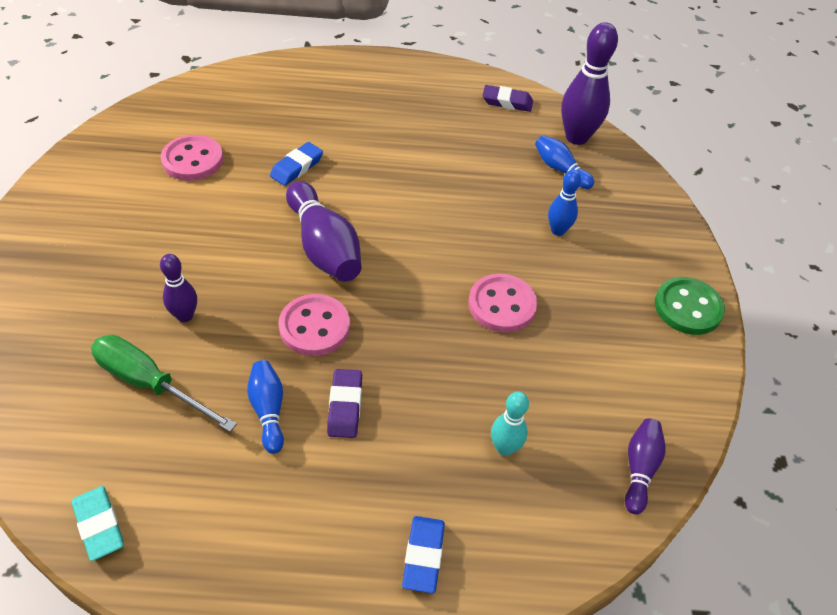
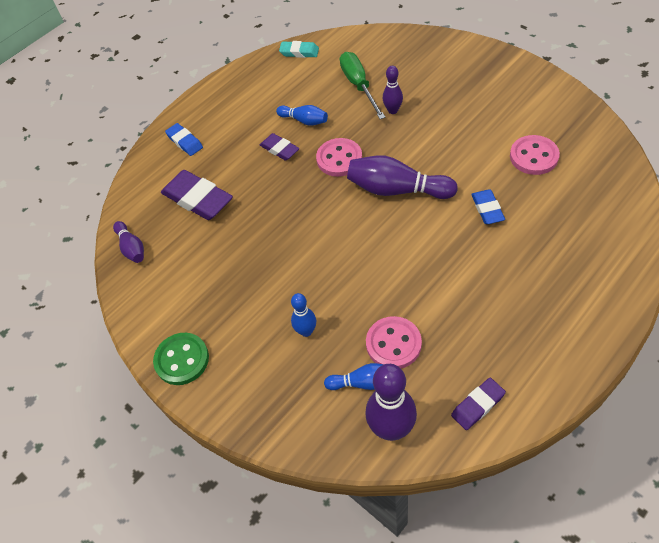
camera: 140 degrees right, 5 degrees up
green screwdriver [91,335,237,432] -> green screwdriver turned 90 degrees counterclockwise [340,52,386,119]
pink button [468,274,537,332] -> pink button moved to [366,316,422,368]
turquoise bowling pin [491,392,529,456] -> purple eraser [161,170,233,220]

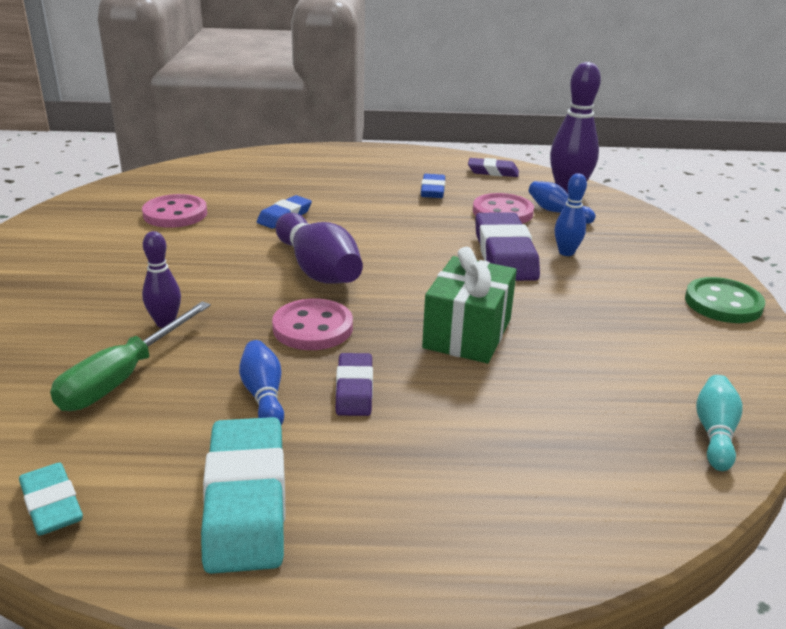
camera: 140 degrees left, 25 degrees down
purple bowling pin [113,221,144,263] -> turquoise bowling pin [696,375,743,471]
purple eraser [161,170,233,220] -> purple eraser moved to [475,212,540,281]
blue eraser [165,123,203,156] -> blue eraser moved to [421,174,445,198]
none -> turquoise eraser [201,417,286,574]
none -> green gift [422,247,517,363]

